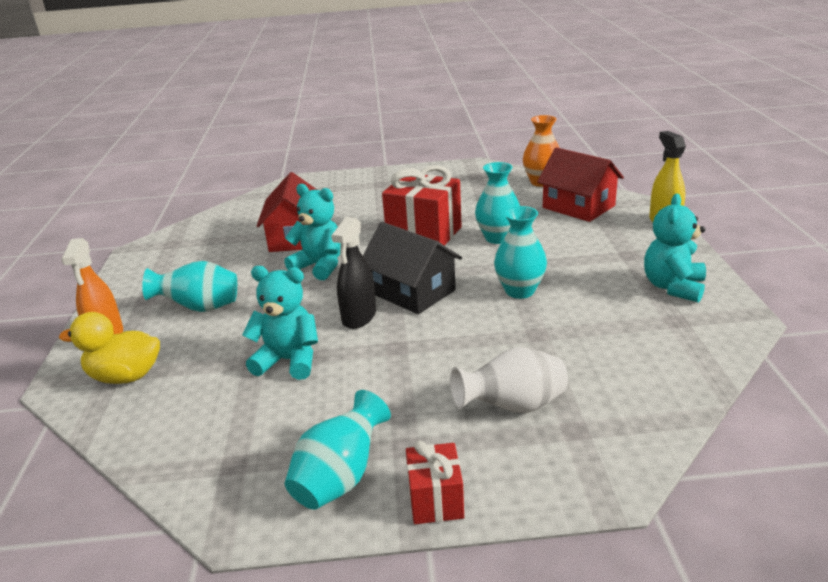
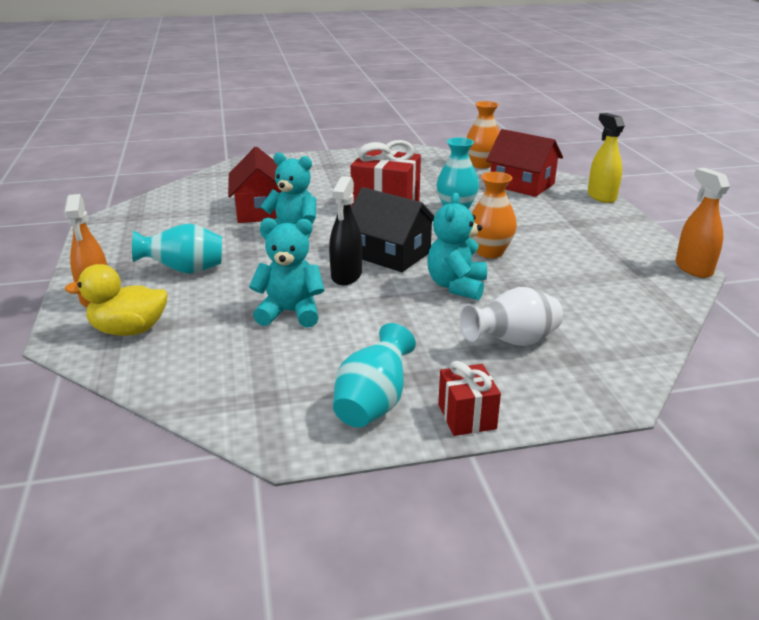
camera: 10 degrees left, 0 degrees up
turquoise vase [494,206,547,299] -> orange vase [471,172,517,258]
turquoise teddy bear [644,194,706,303] -> turquoise teddy bear moved to [427,193,487,300]
none -> orange spray bottle [676,168,730,278]

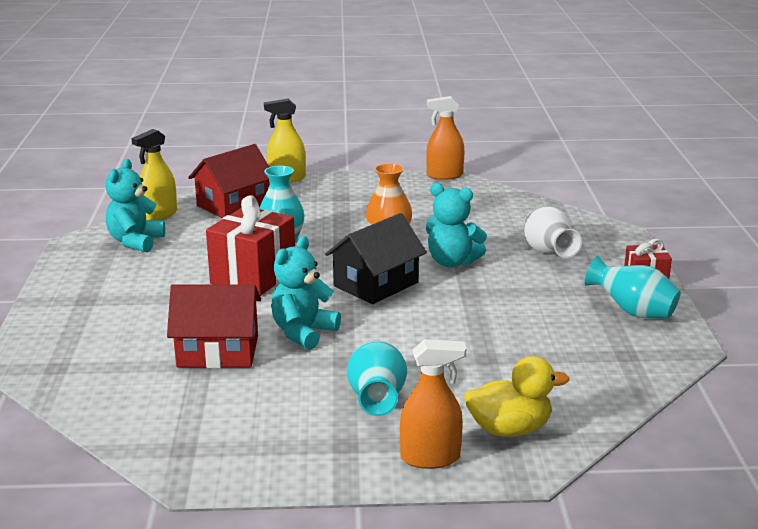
camera: 80 degrees left, 5 degrees down
yellow duck [65,264,168,336] -> yellow duck turned 105 degrees counterclockwise [464,356,569,437]
turquoise teddy bear [249,218,325,328] -> turquoise teddy bear moved to [106,159,165,252]
black spray bottle [329,176,362,285] -> none
orange vase [467,101,500,168] -> yellow spray bottle [131,129,177,221]

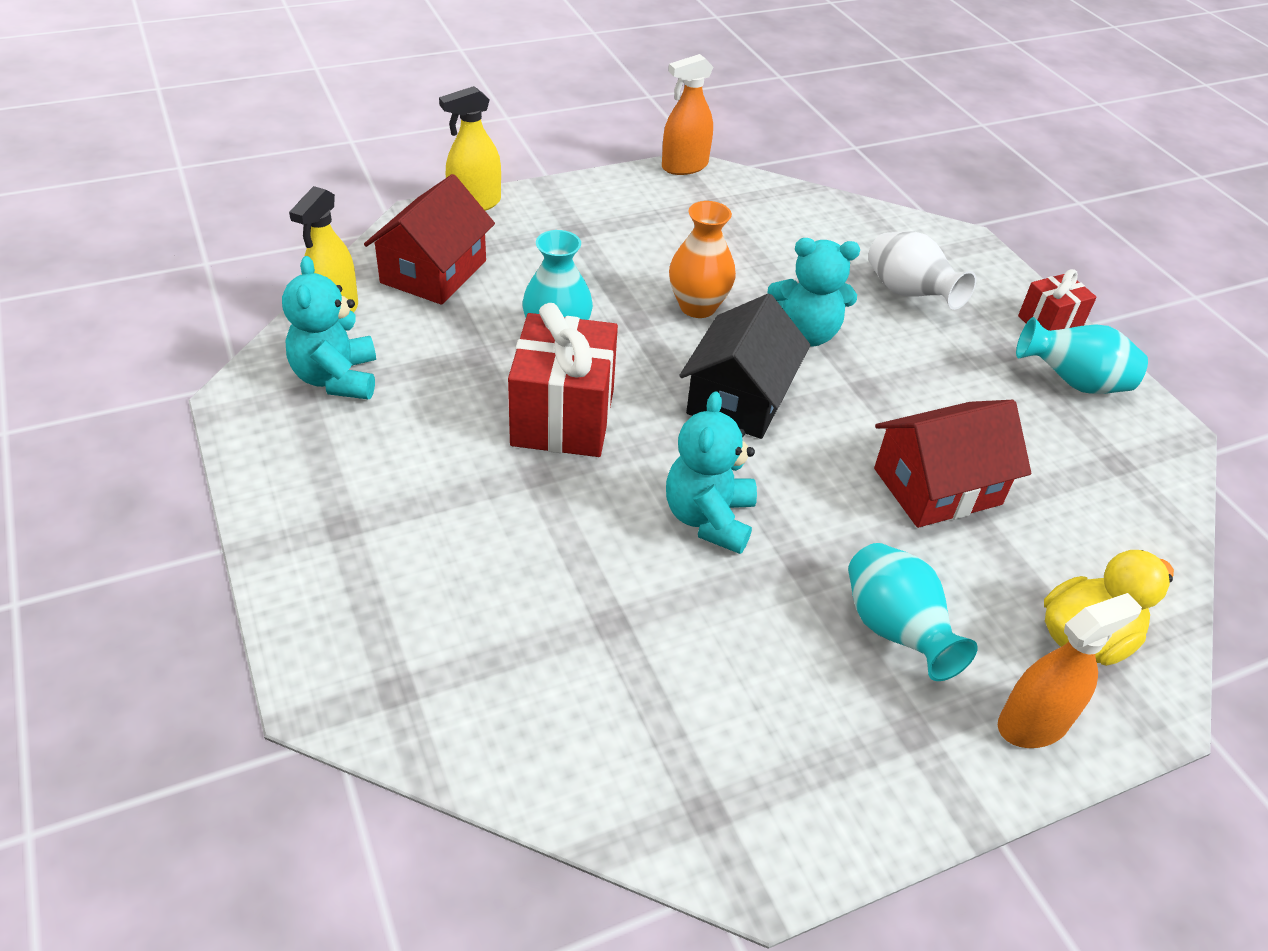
camera: 25 degrees left, 20 degrees up
red house [167,284,261,368] -> red house moved to [874,400,1031,528]

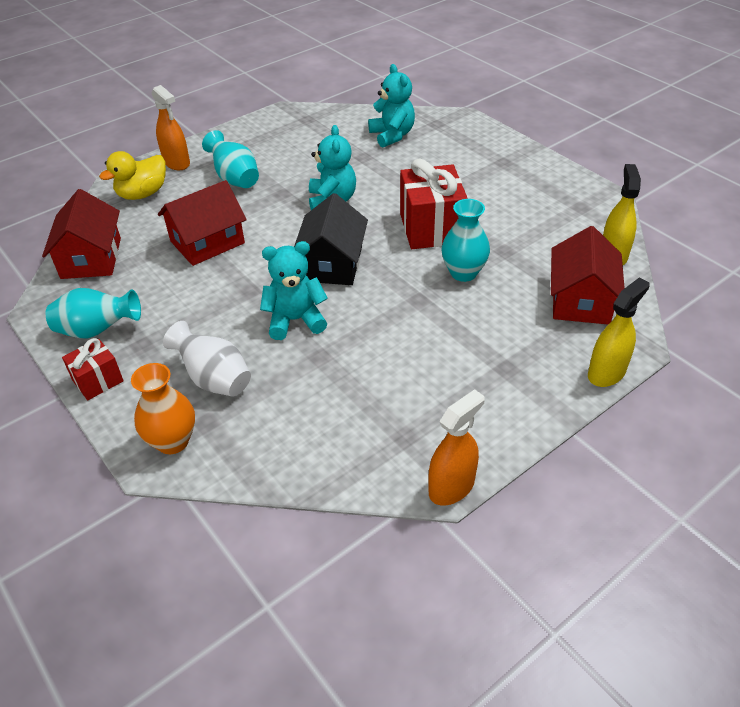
camera: 170 degrees right, 0 degrees up
turquoise teddy bear [282,256,376,399] -> turquoise teddy bear moved to [368,64,415,148]
orange vase [669,201,736,318] -> orange vase moved to [131,363,195,454]
orange spray bottle [998,593,1142,748] -> orange spray bottle turned 90 degrees counterclockwise [152,85,190,170]
none -> red house [42,189,121,279]

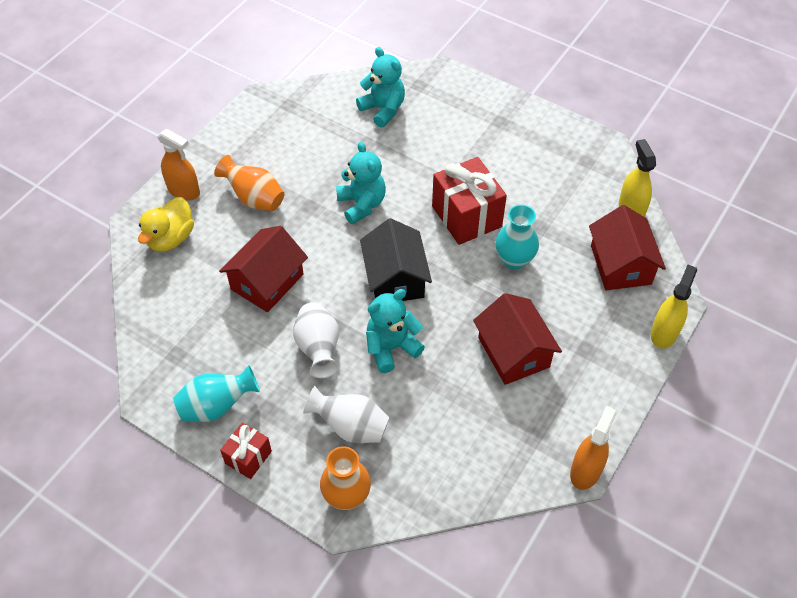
camera: 20 degrees left, 10 degrees up
red house [42,189,121,279] -> red house moved to [473,293,562,385]
turquoise vase [202,130,259,188] -> orange vase [214,155,284,211]
none -> white vase [293,302,339,378]

